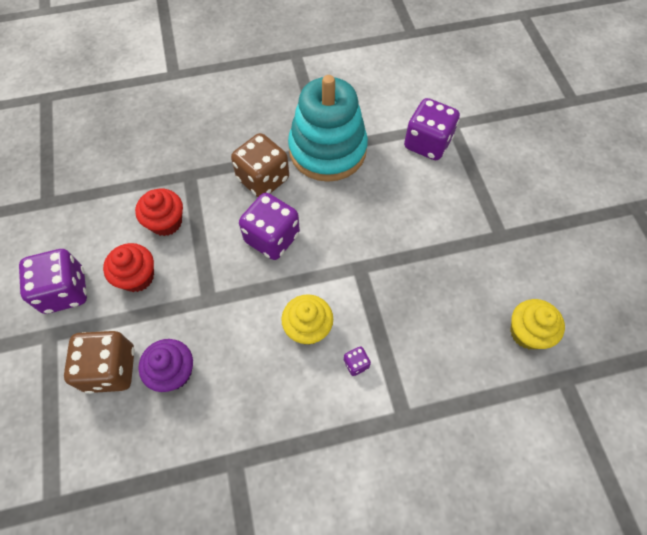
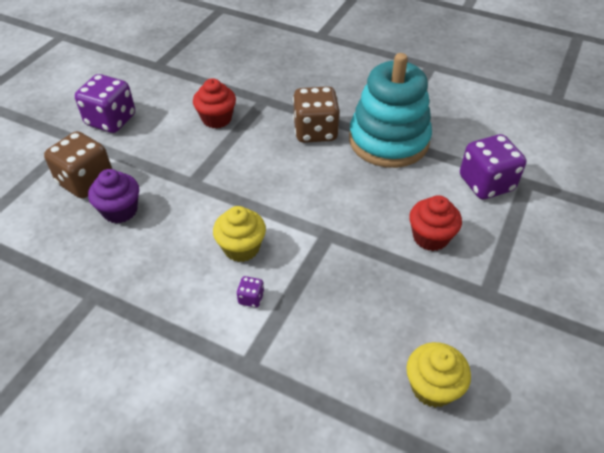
camera: 40 degrees right, 15 degrees down
red cupcake [103,243,154,292] -> red cupcake moved to [409,195,462,251]
purple dice [239,193,300,260] -> none

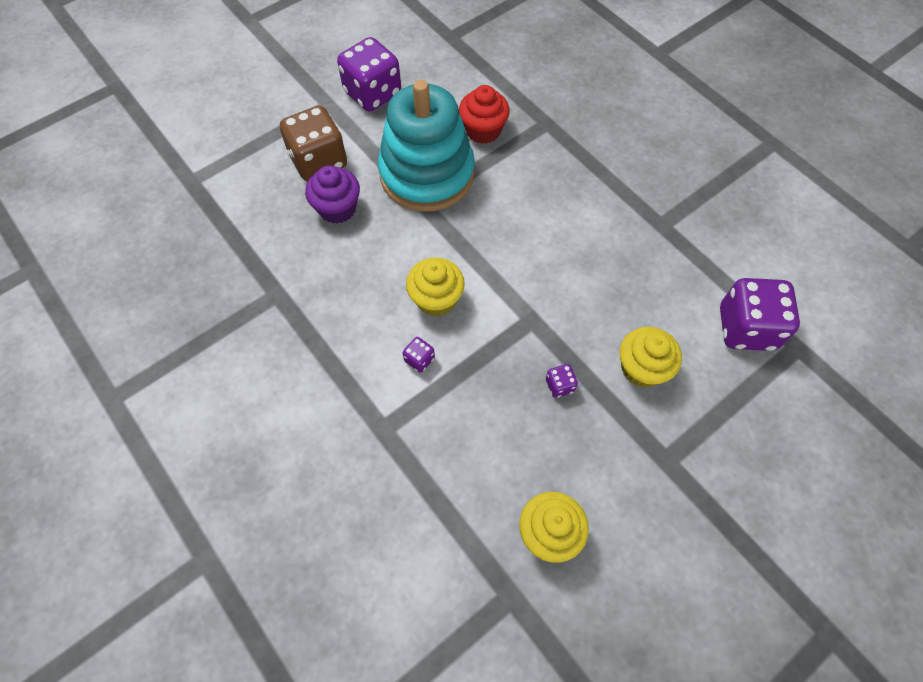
camera: 25 degrees right, 15 degrees up
brown dice [293,86,340,143] -> none
turquoise stacking toy [349,53,432,168] -> turquoise stacking toy moved to [378,80,475,212]
red cupcake [409,195,462,251] -> yellow cupcake [620,327,682,388]
none -> purple dice [546,364,578,398]

